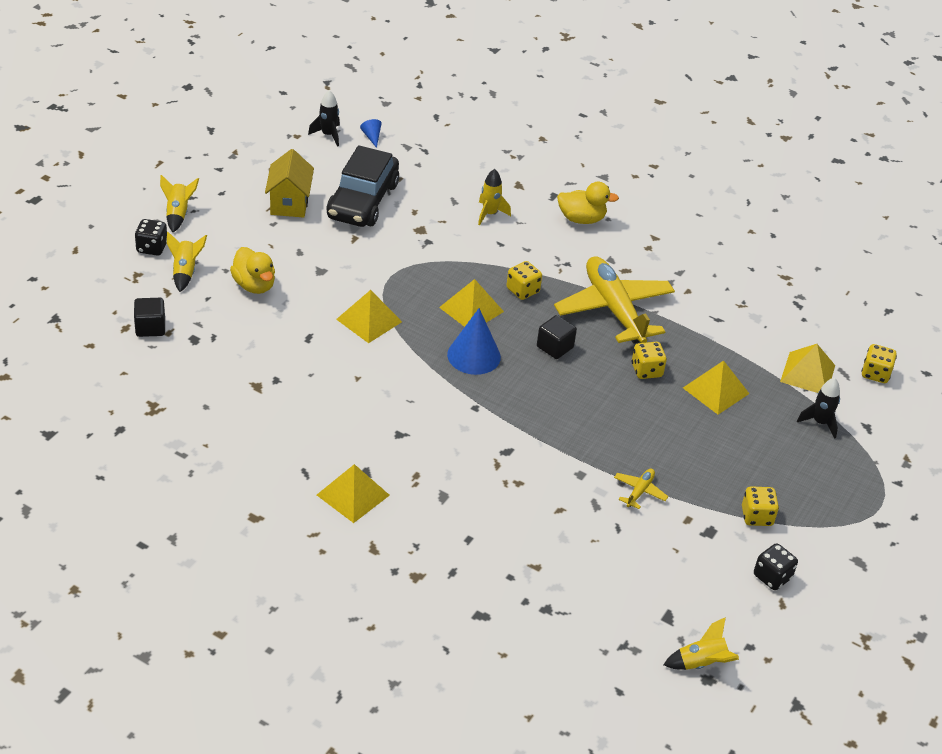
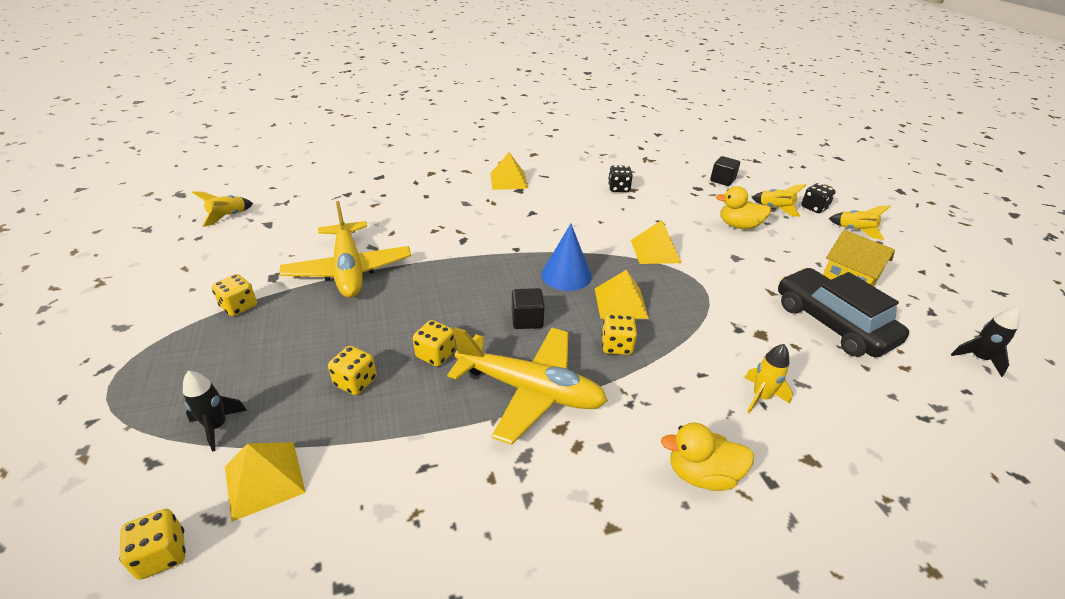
camera: 135 degrees right, 5 degrees down
blue cone [360,119,382,148] -> none
yellow duck [557,182,619,224] -> yellow duck turned 45 degrees clockwise [661,422,754,491]
yellow plane [614,468,669,509] -> yellow plane [280,201,411,298], size x2.46
yellow pyramid [683,361,750,415] -> yellow dice [328,346,377,395]
black dice [754,543,798,590] -> black dice moved to [608,165,633,192]

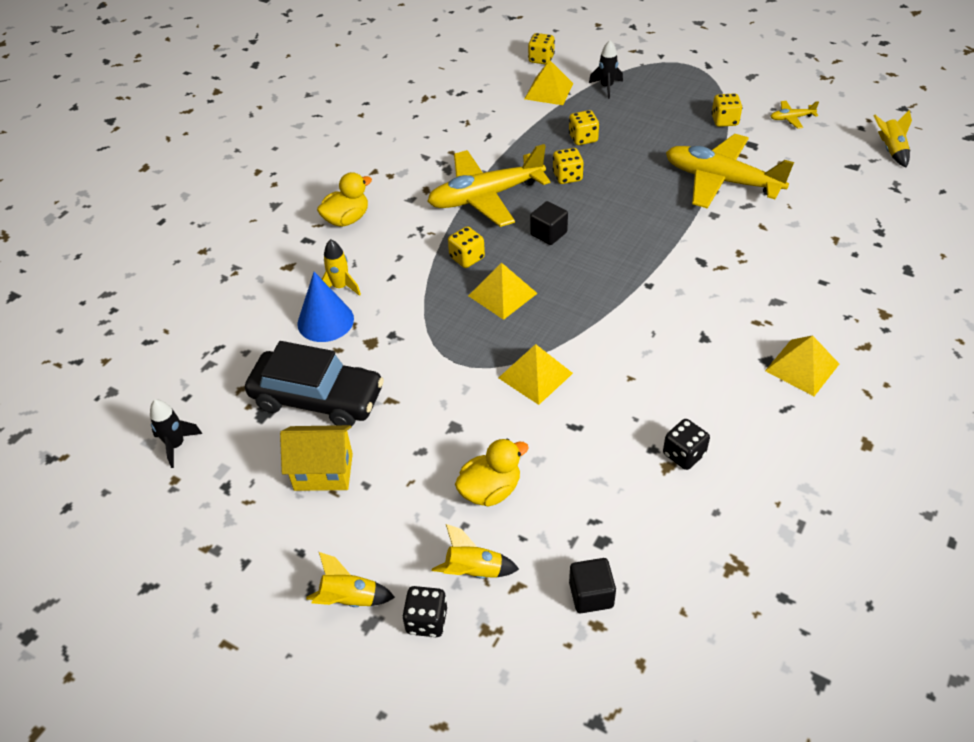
camera: 140 degrees right, 10 degrees up
blue cone [541,224,592,291] -> blue cone moved to [297,272,354,342]
none -> yellow plane [770,101,819,129]

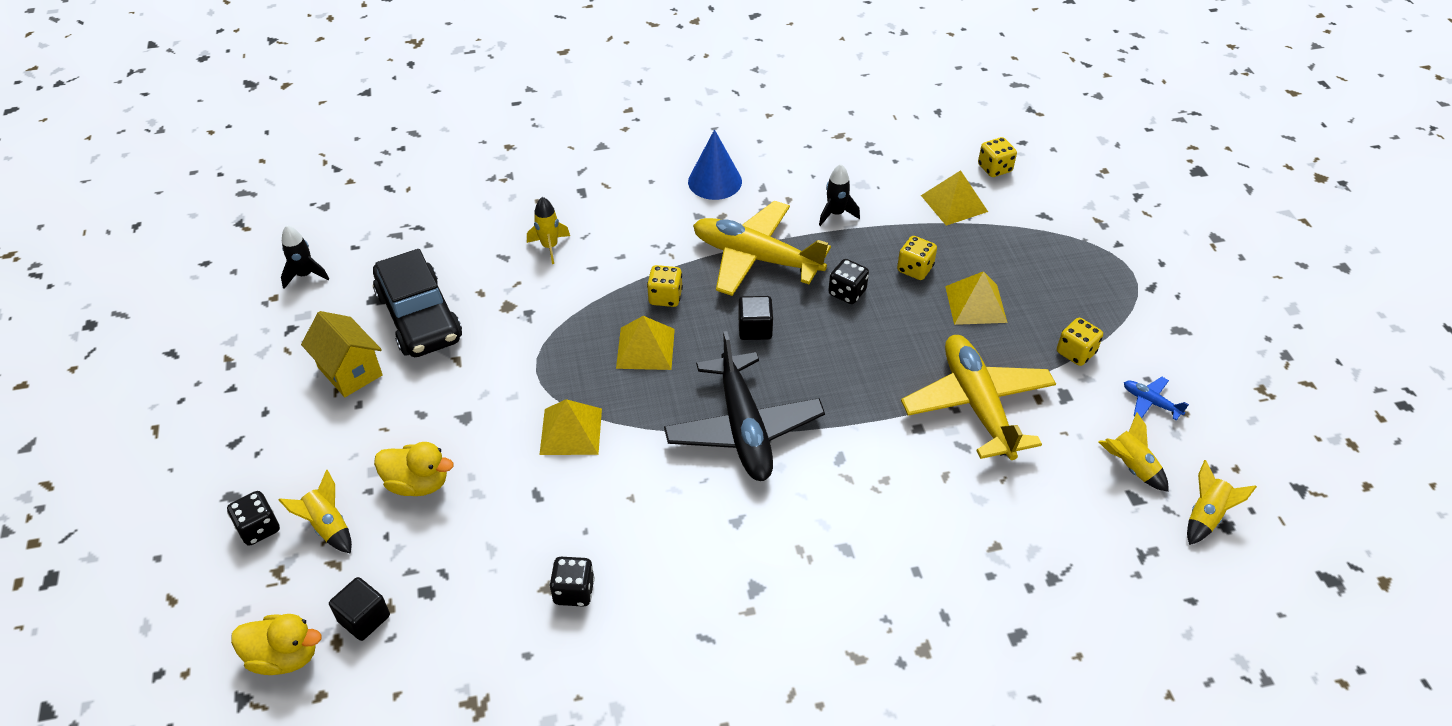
camera: 45 degrees right, 0 degrees up
blue cone [297,272,354,342] -> blue cone moved to [688,129,742,200]
yellow rocket [306,552,395,607] -> yellow rocket moved to [1098,412,1169,492]
yellow duck [317,172,372,227] -> yellow duck moved to [231,614,322,675]
yellow dice [553,148,583,184] -> black dice [828,259,869,304]
black rocket [589,40,623,99] -> black rocket moved to [819,164,860,226]
yellow pyramid [765,335,839,396] -> yellow pyramid moved to [945,271,1007,325]
yellow plane [770,101,819,129] -> blue plane [1124,377,1189,421]
none -> black plane [664,331,825,481]

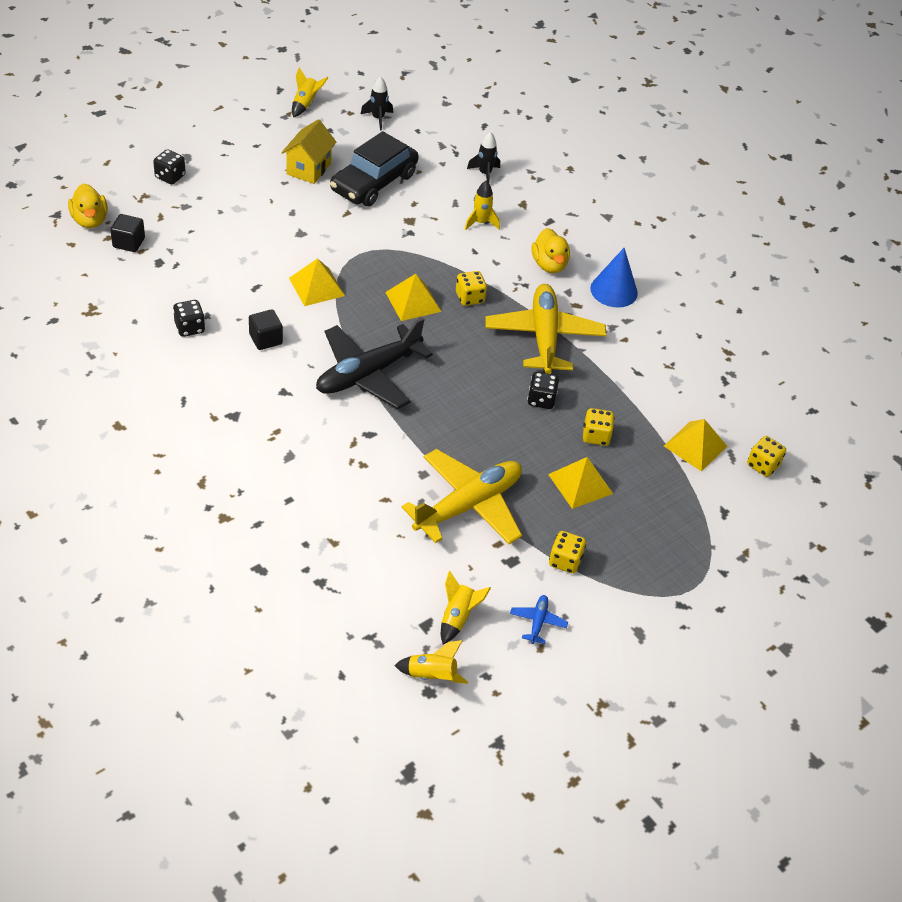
camera: 60 degrees right, 0 degrees up
yellow rocket [279,470,352,554] -> yellow rocket moved to [292,67,329,117]
yellow duck [374,442,454,496] -> yellow duck moved to [532,228,570,273]
black cube [738,296,773,340] -> black cube moved to [249,309,283,350]
black rocket [819,164,860,226] -> black rocket moved to [467,132,500,183]

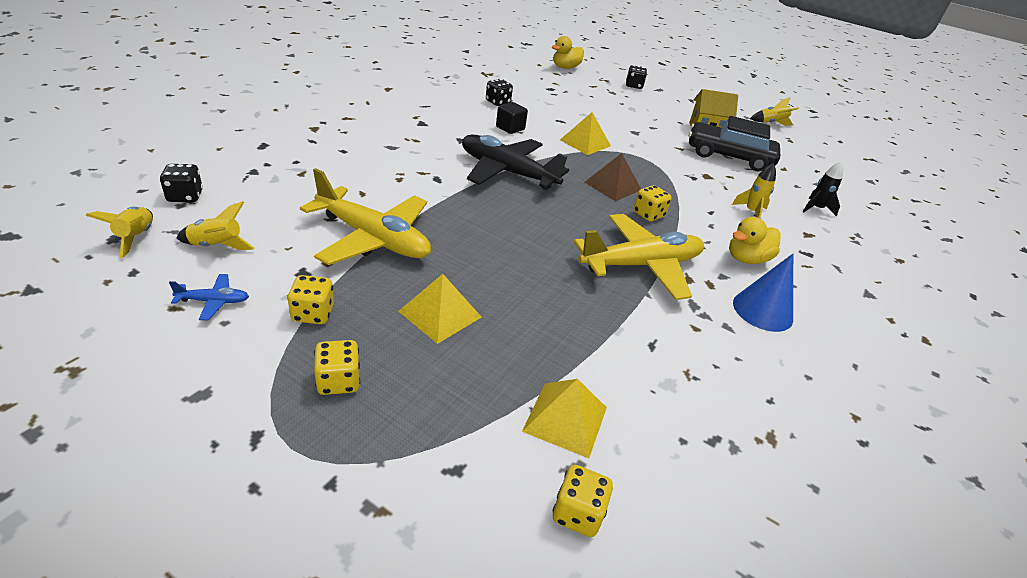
camera: 70 degrees right, 10 degrees down
black cube [110,214,145,252] -> none
black rocket [361,76,393,130] -> none
yellow pyramid [385,274,441,321] -> brown pyramid [584,153,641,201]
black dice [527,372,559,409] -> black dice moved to [160,164,203,202]
yellow dice [583,408,615,446] -> yellow dice moved to [314,340,360,395]

